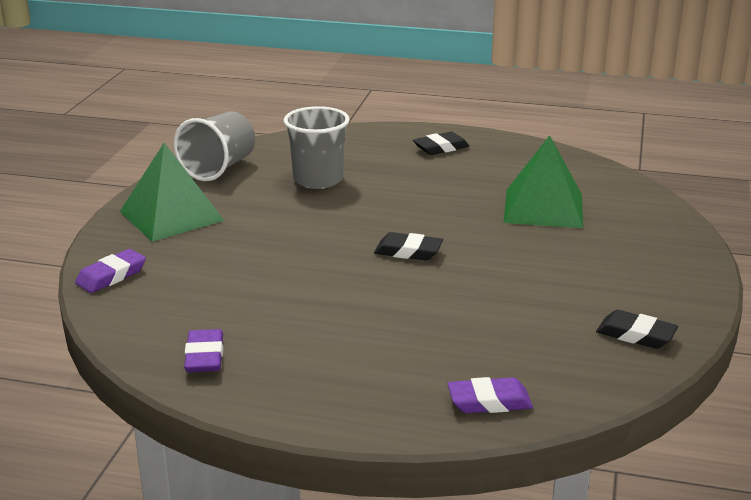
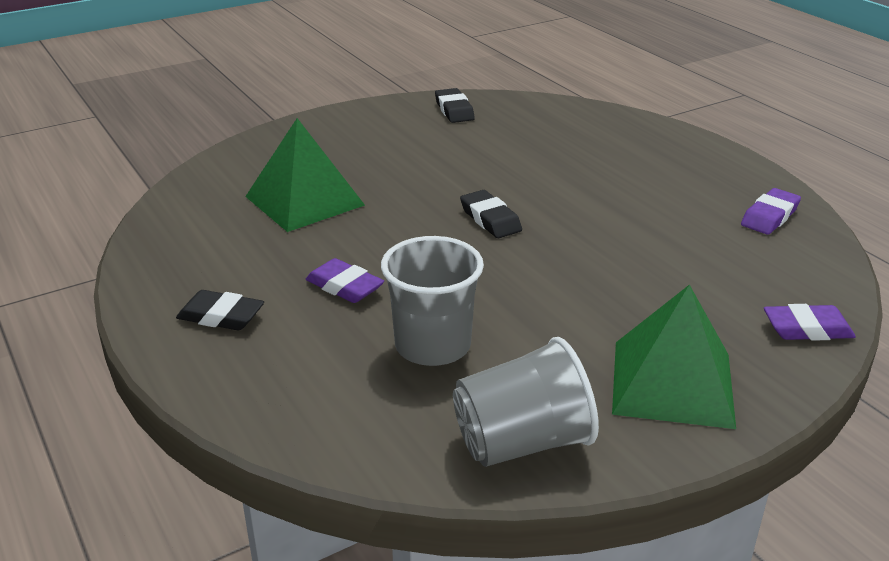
camera: 135 degrees left, 5 degrees up
purple eraser [447,377,533,413] -> purple eraser moved to [306,258,384,303]

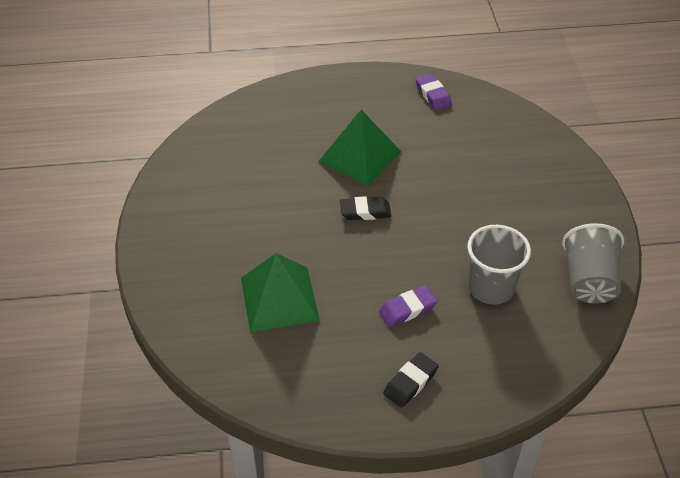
camera: 65 degrees left, 15 degrees up
black eraser [435,88,475,123] -> none
green pyramid [612,284,736,429] -> green pyramid moved to [318,110,401,186]
purple eraser [764,304,856,341] -> none

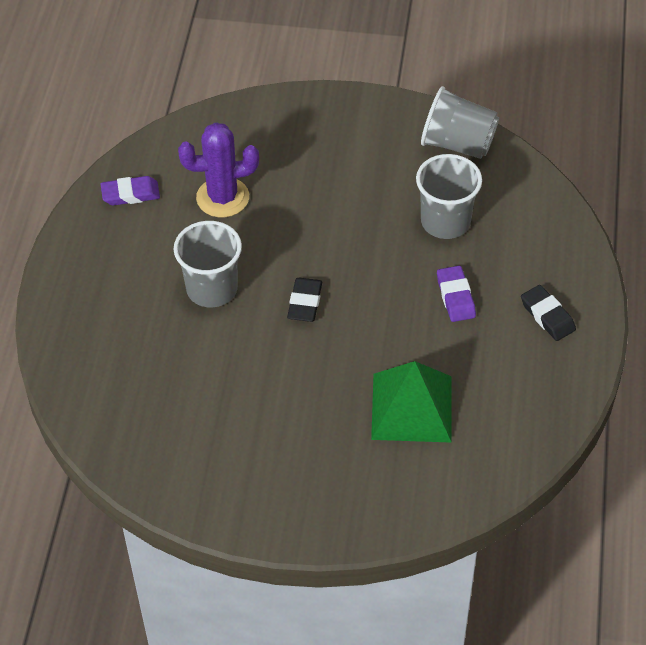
camera: 75 degrees left, 5 degrees up
green pyramid [318,110,401,186] -> grey cup [174,221,242,307]
none -> purple cactus [178,122,259,217]

